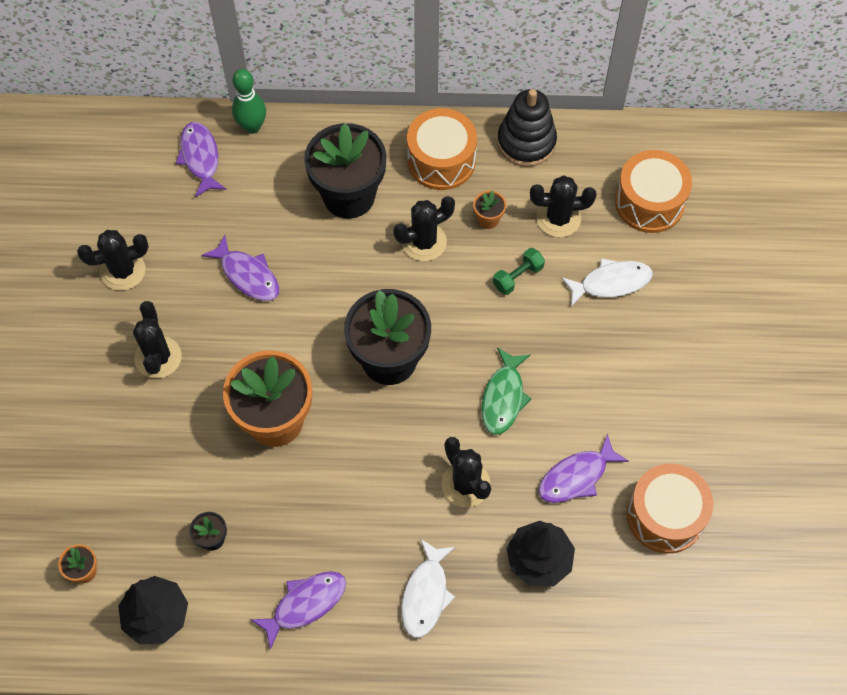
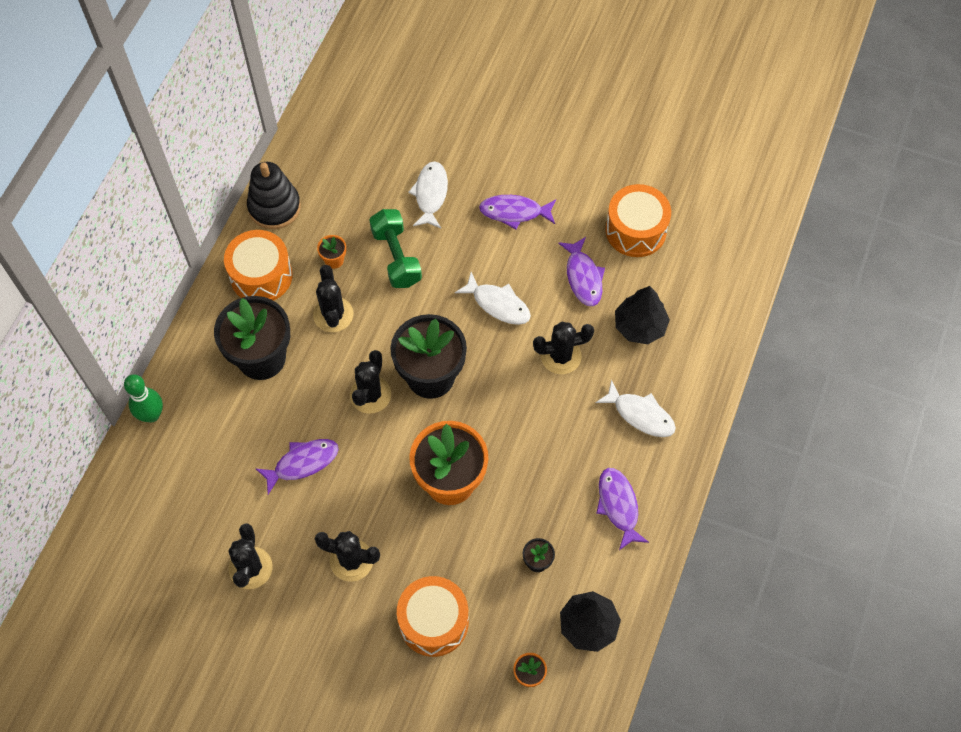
camera: 70 degrees left, 0 degrees up
purple fish [176,122,227,197] -> purple fish moved to [479,195,556,229]
green fish [481,347,532,435] -> white fish [455,272,531,325]
green dumbbell [493,248,545,295] -> green dumbbell [370,209,422,288], size x1.69
black cactus [530,175,596,237] -> black cactus moved to [350,350,391,414]
orange drum [615,150,692,233] -> orange drum moved to [397,576,469,657]

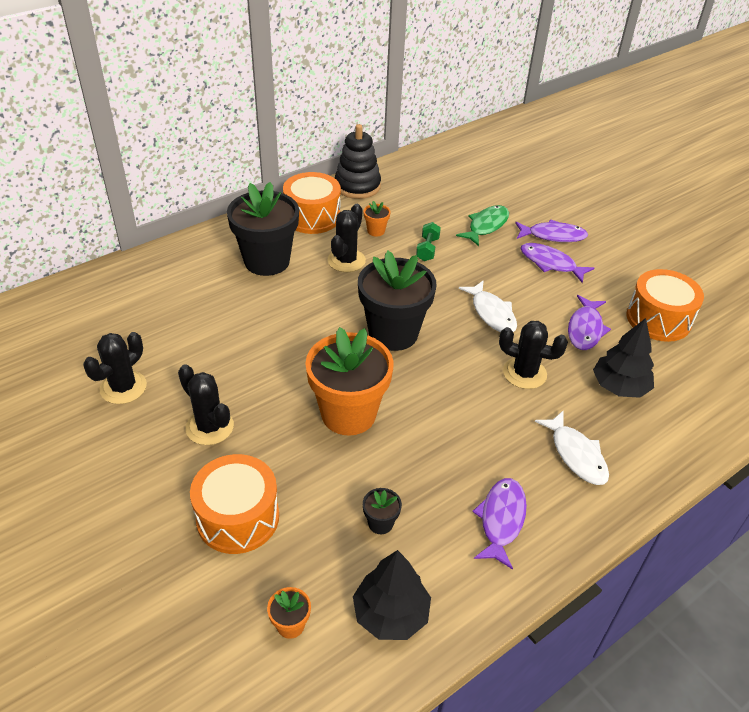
camera: 30 degrees right, 20 degrees down
green bowling pin [124,374,163,423] -> none
purple fish [256,439,339,494] -> purple fish moved to [515,219,588,242]
black cactus [350,350,391,414] -> none
green dumbbell [370,209,422,288] -> green dumbbell [416,222,441,261], size x0.59
white fish [408,161,448,228] -> green fish [456,205,509,246]

